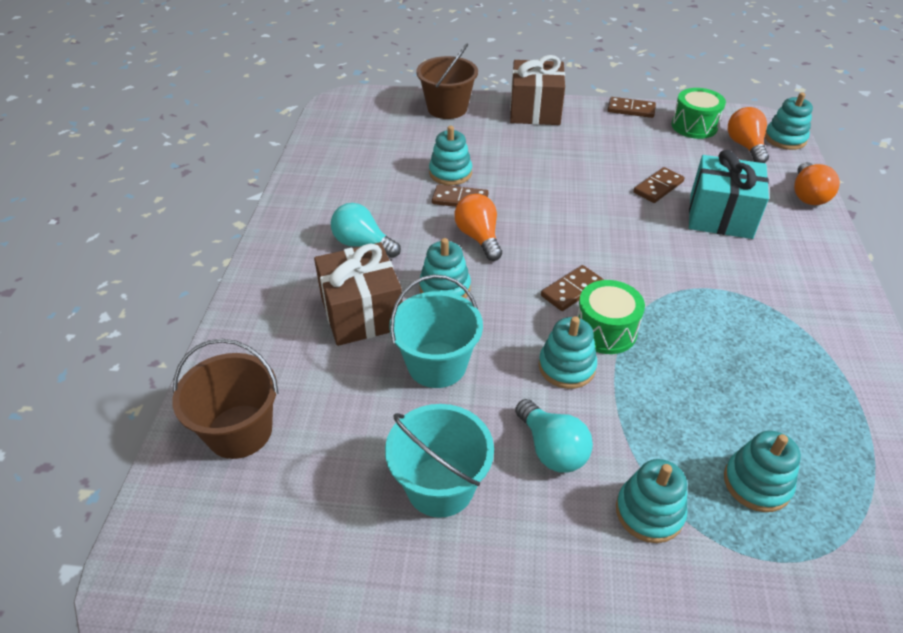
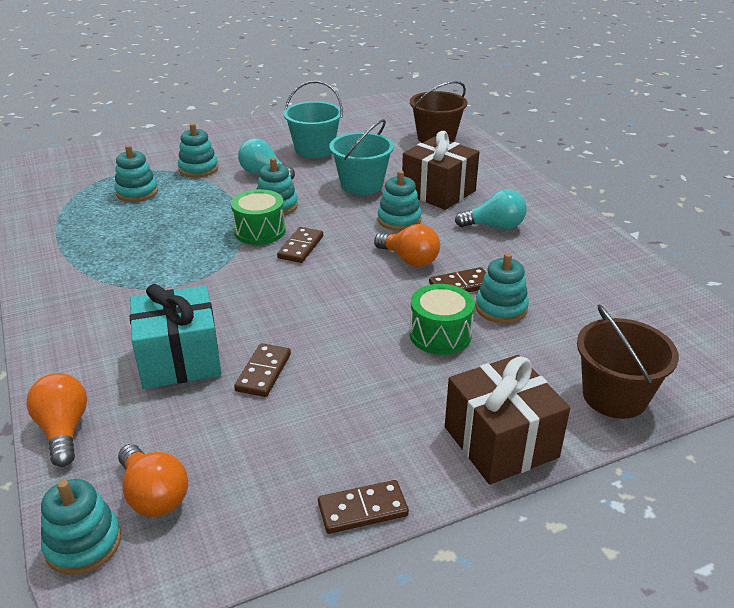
camera: 150 degrees right, 10 degrees down
green drum [672,88,726,139] -> green drum moved to [409,284,475,355]

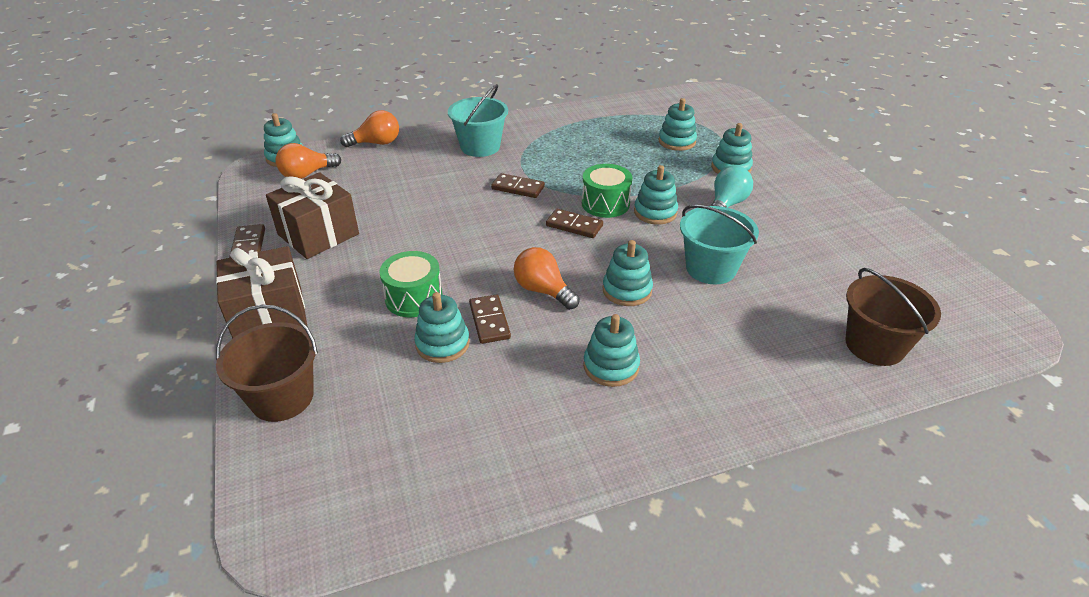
camera: 95 degrees right, 5 degrees up
turquoise gift [130,284,222,389] -> none
brown domino [234,343,291,397] -> brown domino moved to [491,173,545,198]
turquoise bucket [283,81,343,158] -> turquoise bucket moved to [448,84,508,157]
orange light bulb [374,224,440,267] -> orange light bulb turned 90 degrees clockwise [513,247,580,310]
brown gift [402,131,479,210] -> brown gift moved to [266,172,359,259]
turquoise light bulb [455,189,527,229] -> turquoise stacking toy [583,314,640,387]

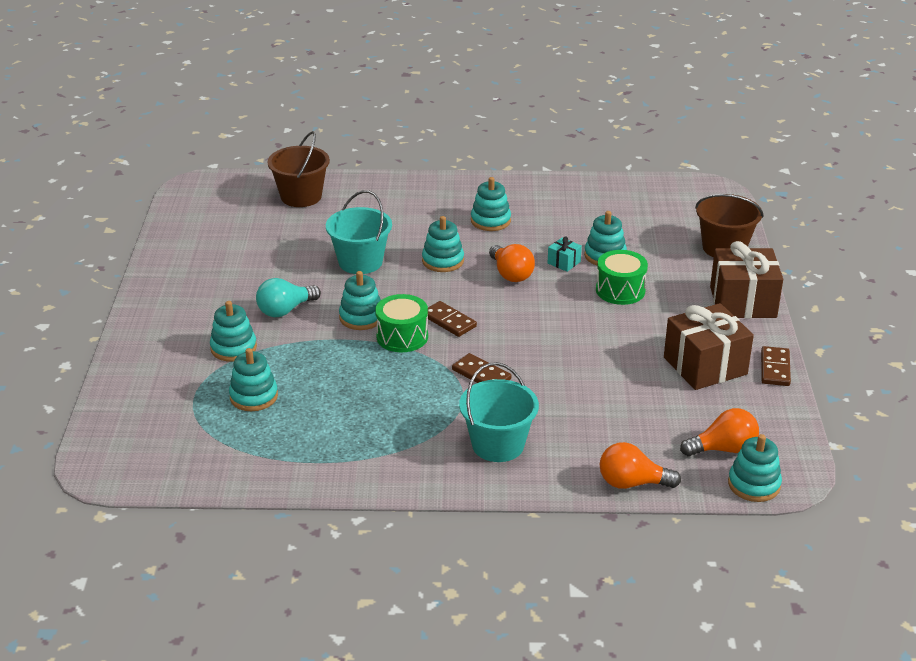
camera: 160 degrees left, 5 degrees down
brown domino [469,295,511,344] -> turquoise gift [548,236,582,272]

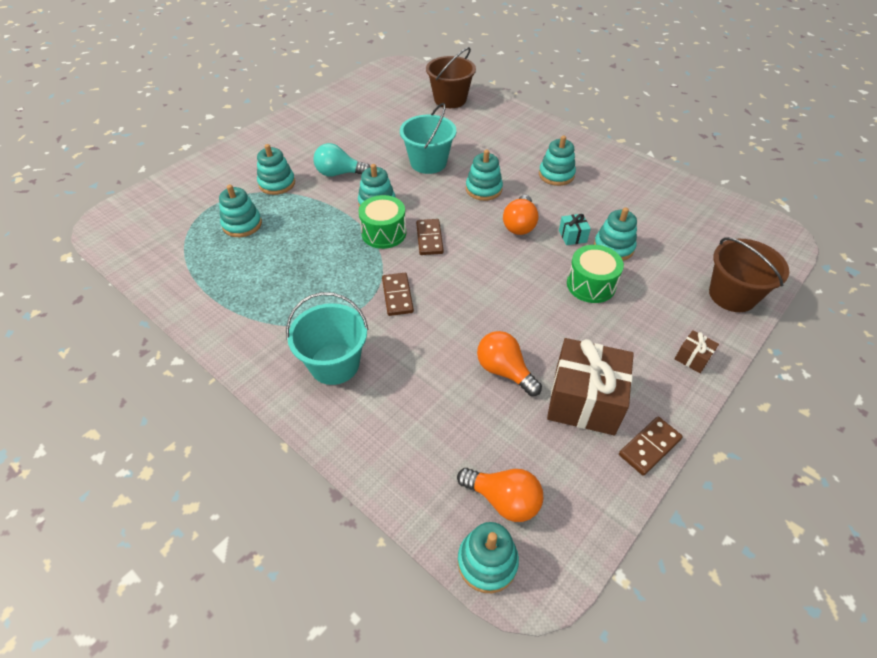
camera: 40 degrees right, 15 degrees up
orange light bulb [600,442,681,489] -> orange light bulb moved to [477,331,542,396]
brown gift [710,241,783,318] -> brown gift [675,330,719,373], size x0.44

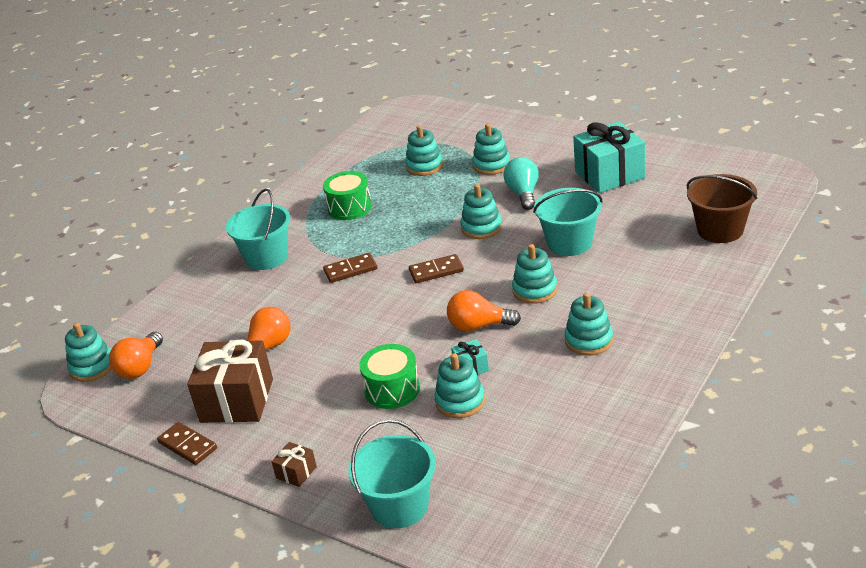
camera: 85 degrees right, 15 degrees down
green drum [358,195,406,249] -> green drum moved to [323,171,372,220]
brown bucket [709,237,789,312] -> turquoise bucket [349,419,436,528]
none -> turquoise gift [573,121,645,193]

